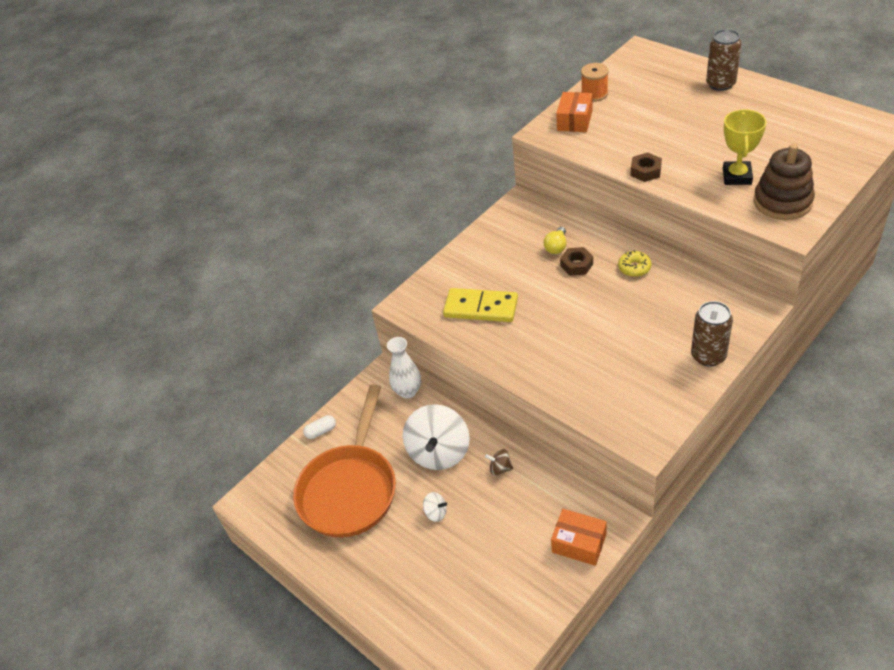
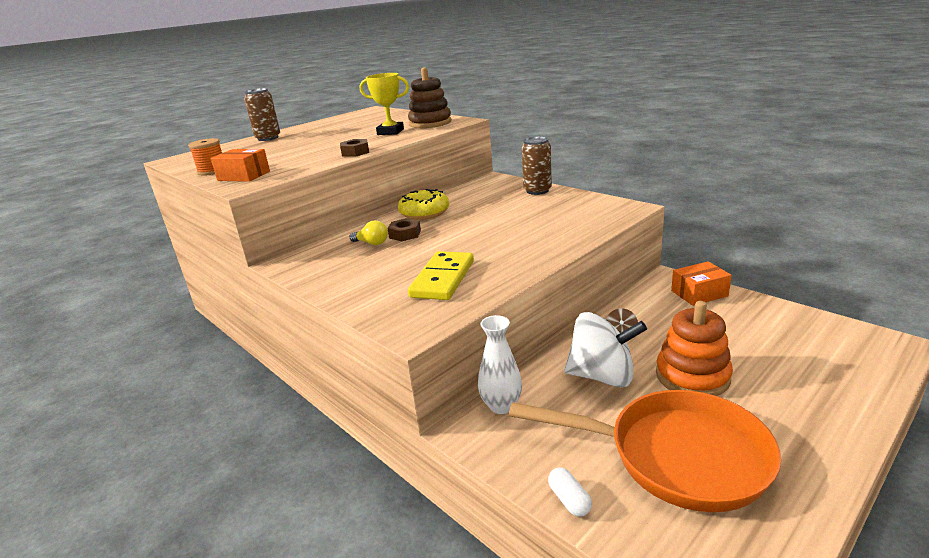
camera: 90 degrees left, 20 degrees down
white spinning top [423,492,447,522] -> orange stacking toy [656,301,733,396]
orange box [551,509,607,566] -> orange box turned 45 degrees clockwise [671,261,732,306]
yellow donut [618,250,651,277] -> yellow donut [398,189,449,220], size x1.68

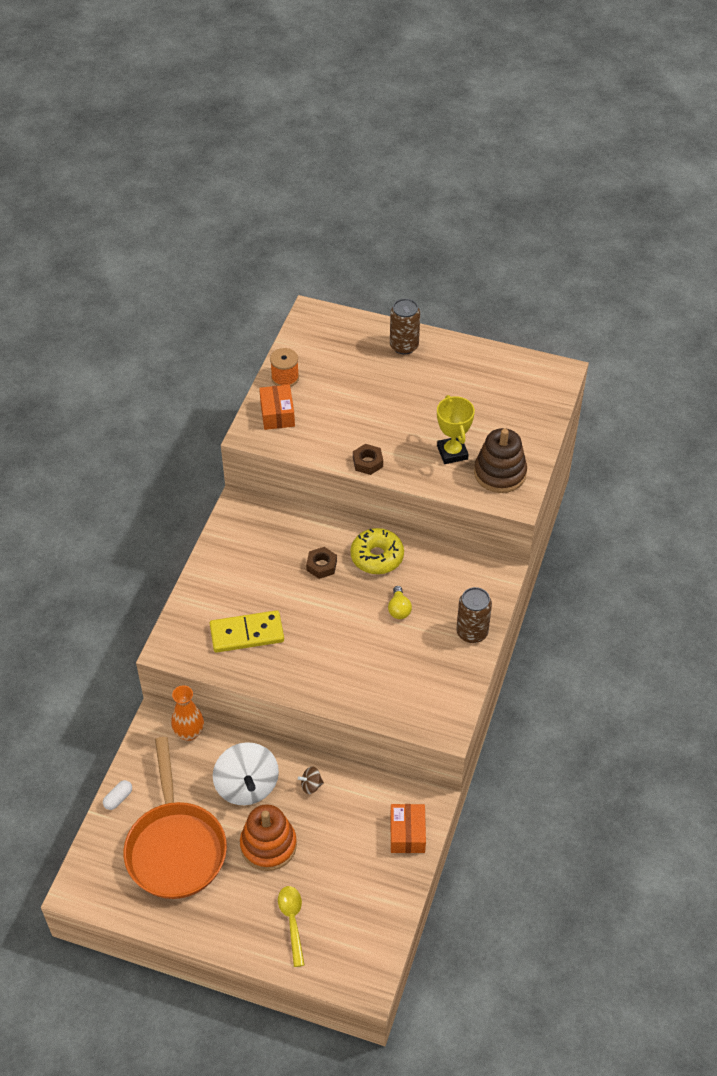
camera: 60 degrees right, 25 degrees up
yellow light bulb [350,220,388,245] -> yellow light bulb moved to [388,586,412,619]
white vase [478,315,522,414] -> orange vase [171,685,204,741]
orange box [671,261,732,306] -> orange box turned 45 degrees clockwise [390,804,426,853]
none -> yellow spoon [278,886,305,967]

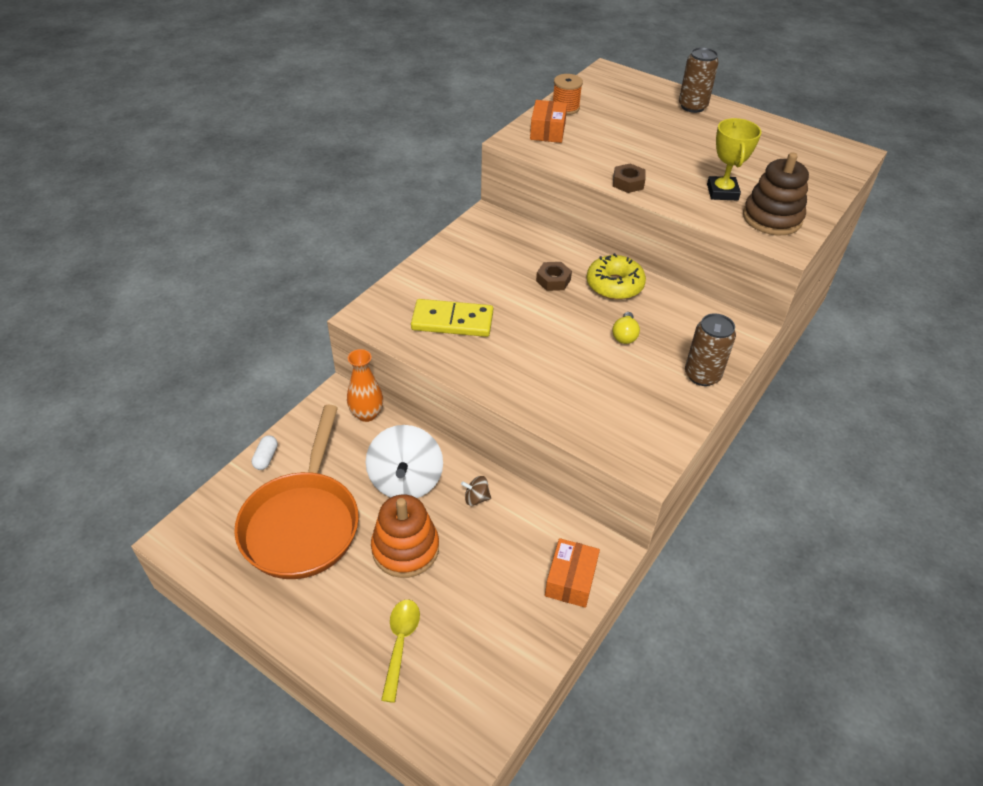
camera: 15 degrees right, 5 degrees down
white capsule [103,780,132,810] -> white capsule turned 45 degrees counterclockwise [252,435,278,470]

